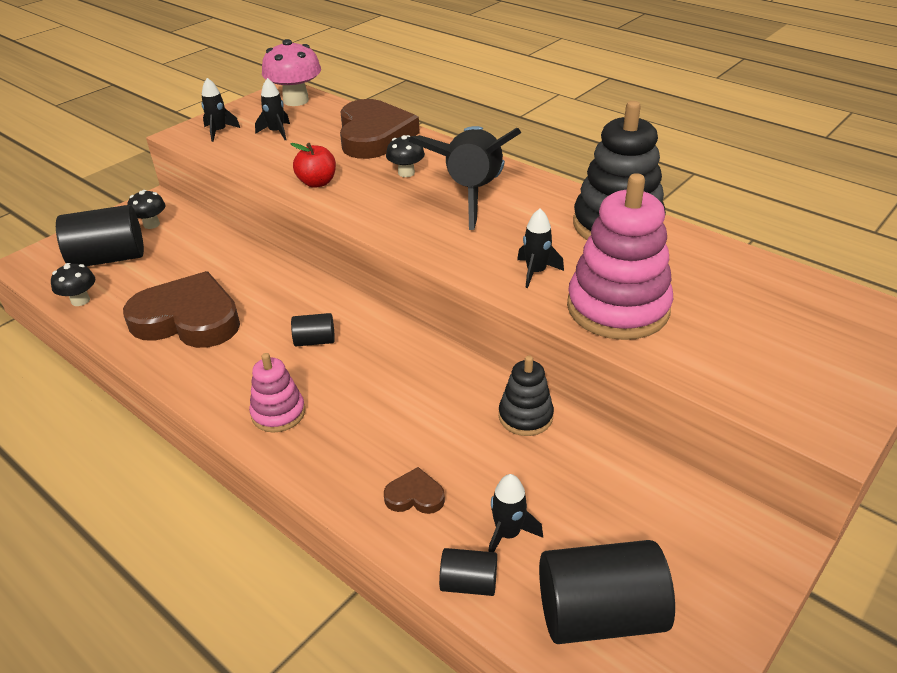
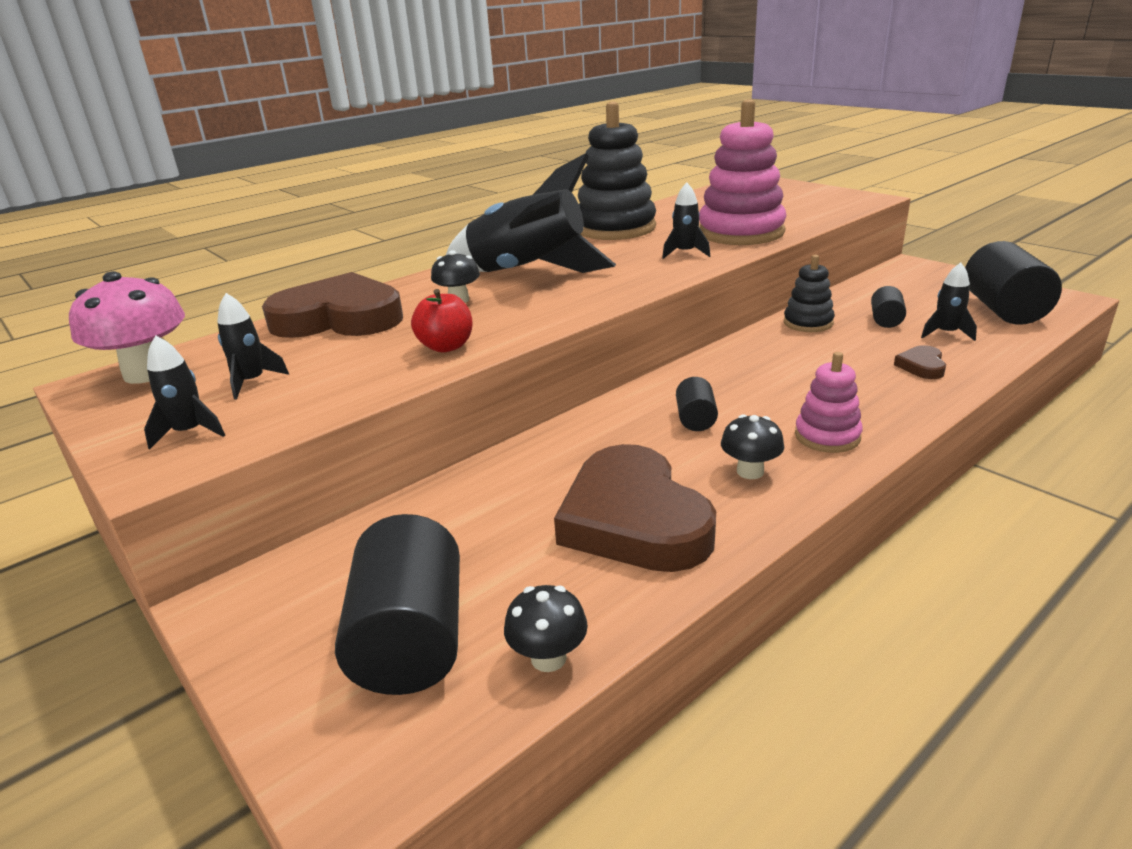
camera: 80 degrees left, 10 degrees down
brown heart [123,271,240,348] -> brown heart turned 45 degrees counterclockwise [554,444,716,572]
black mushroom [127,190,166,229] -> black mushroom moved to [721,414,784,479]
black cylinder [439,548,497,596] -> black cylinder moved to [871,286,906,328]

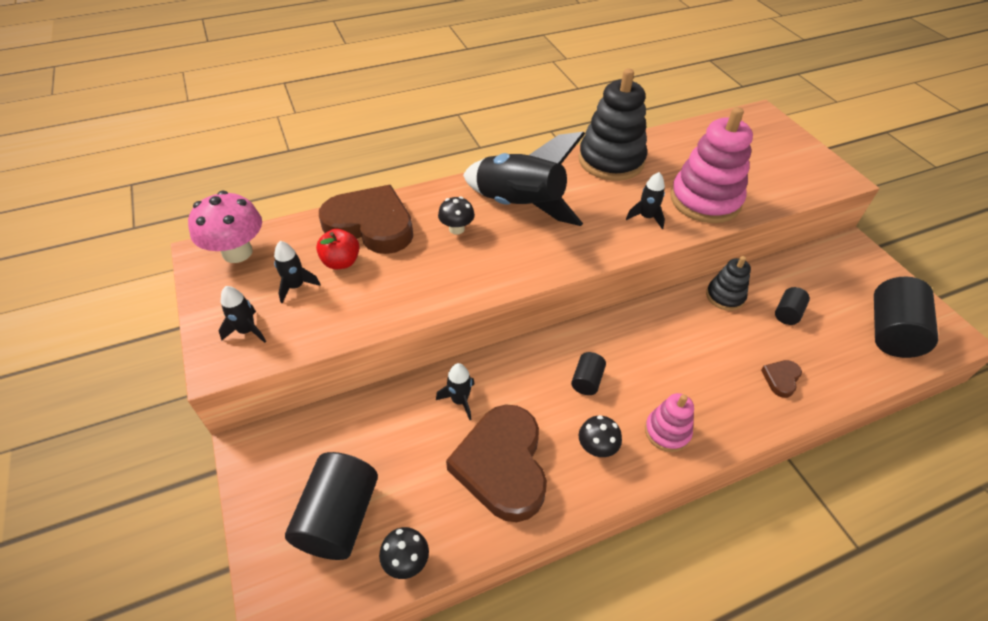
camera: 15 degrees right, 20 degrees up
red apple [411,289,473,352] -> red apple moved to [316,229,359,269]
black rocket [921,263,977,341] -> black rocket moved to [436,363,475,420]

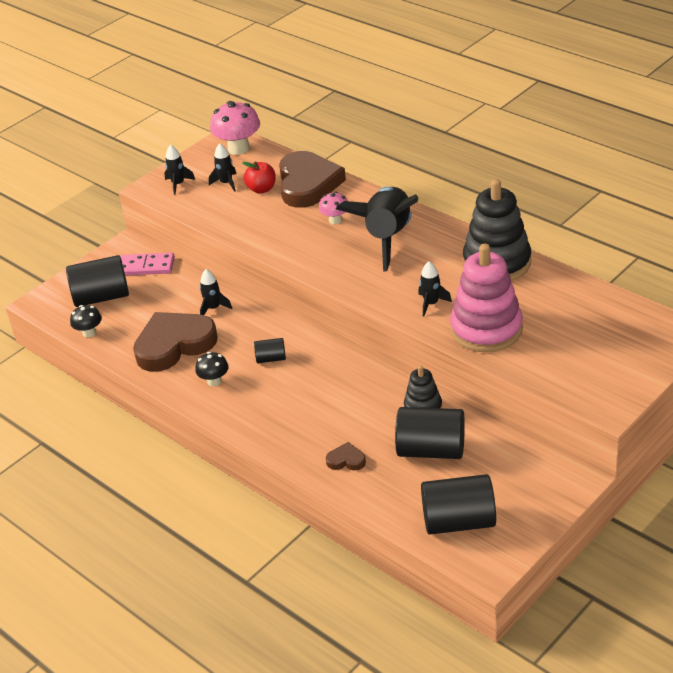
camera: 70 degrees right, 10 degrees down
black mushroom [438,196,475,235] -> pink mushroom [319,192,348,225]
pink stacking toy [645,393,694,452] -> none
black cylinder [775,287,810,325] -> black cylinder [395,407,465,459], size x2.01
none -> pink domino [120,253,175,276]

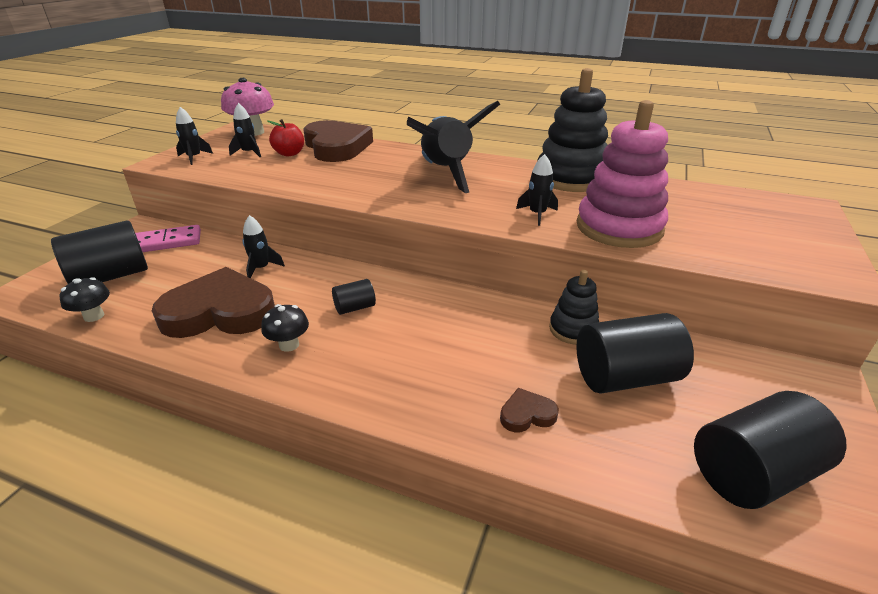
camera: 25 degrees left, 5 degrees down
brown heart [133,312,218,372] -> brown heart turned 45 degrees clockwise [152,267,275,338]
pink mushroom [319,192,348,225] -> none

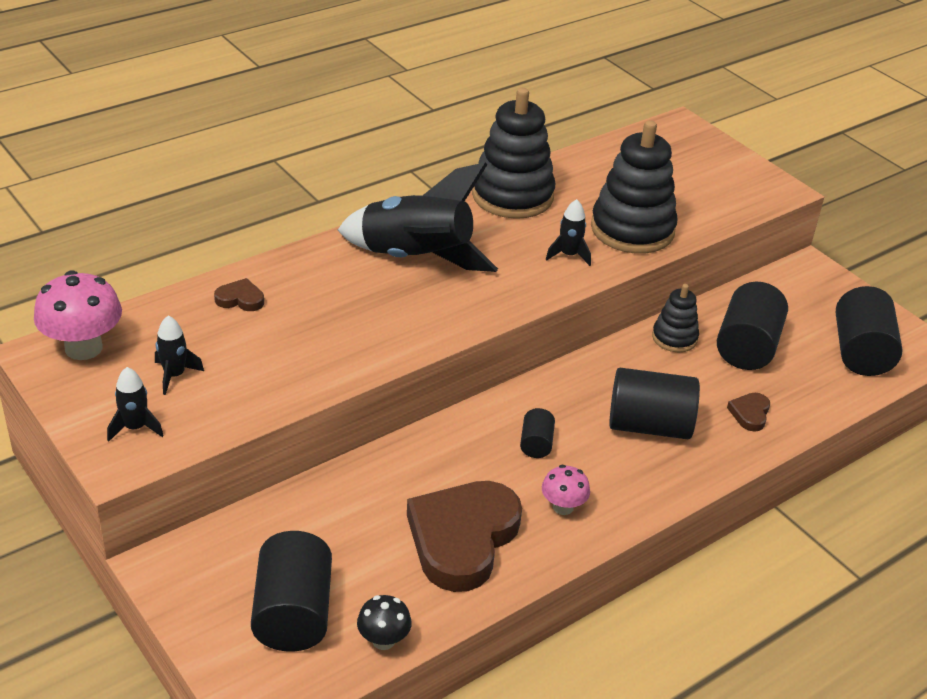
camera: 60 degrees left, 5 degrees up
pink domino [135,225,201,252] -> none
black rocket [243,215,285,278] -> none
black mushroom [261,304,309,352] -> pink mushroom [542,465,590,515]
red apple [267,119,304,156] -> none
brown heart [304,120,373,162] -> brown heart [214,278,264,311], size x0.41
pink stacking toy [577,100,668,248] -> black stacking toy [591,120,678,254]
none -> black cylinder [609,368,700,439]

